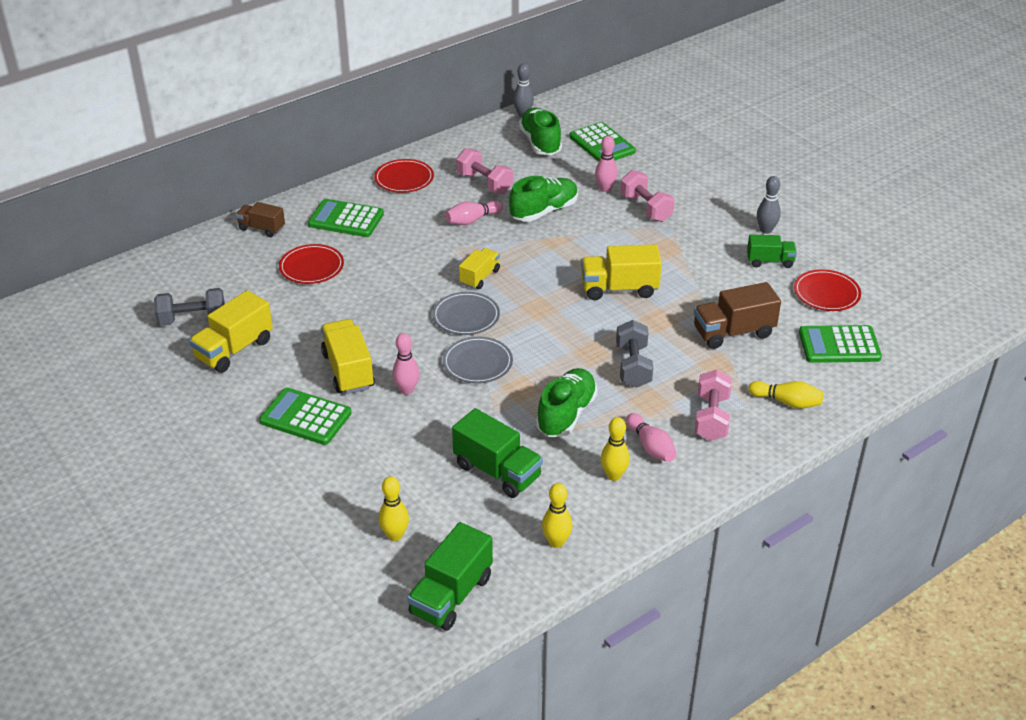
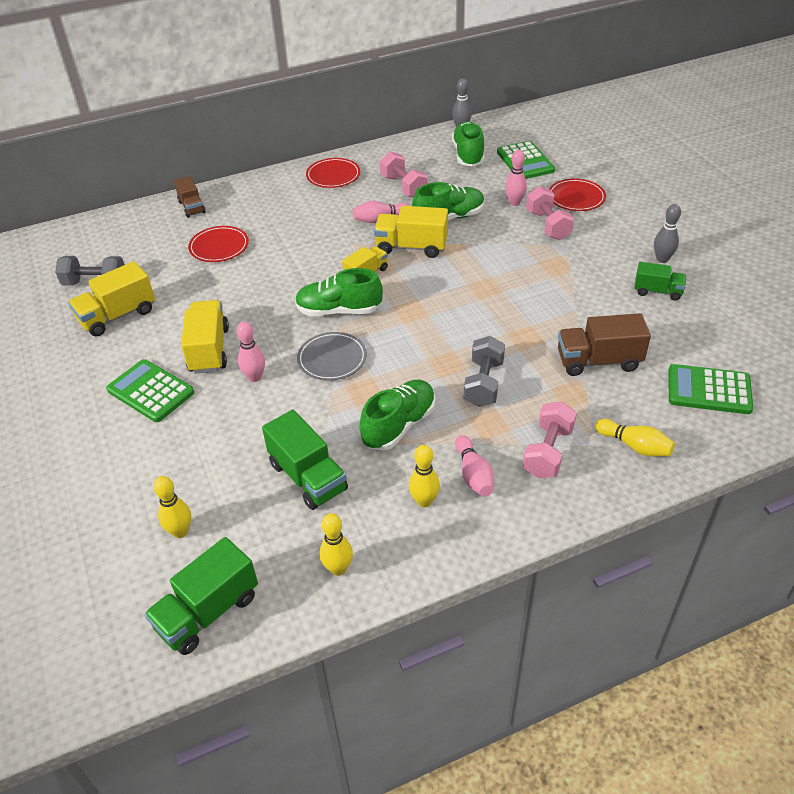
camera: 15 degrees right, 5 degrees up
brown truck [236,202,285,237] -> brown truck turned 150 degrees counterclockwise [174,176,206,218]
green calculator [308,199,384,237] -> none
grey plate [432,292,500,335] -> green shoe [295,268,383,316]
yellow truck [581,244,662,300] -> yellow truck moved to [374,206,448,258]
red plate [794,269,861,311] -> red plate moved to [549,179,606,211]

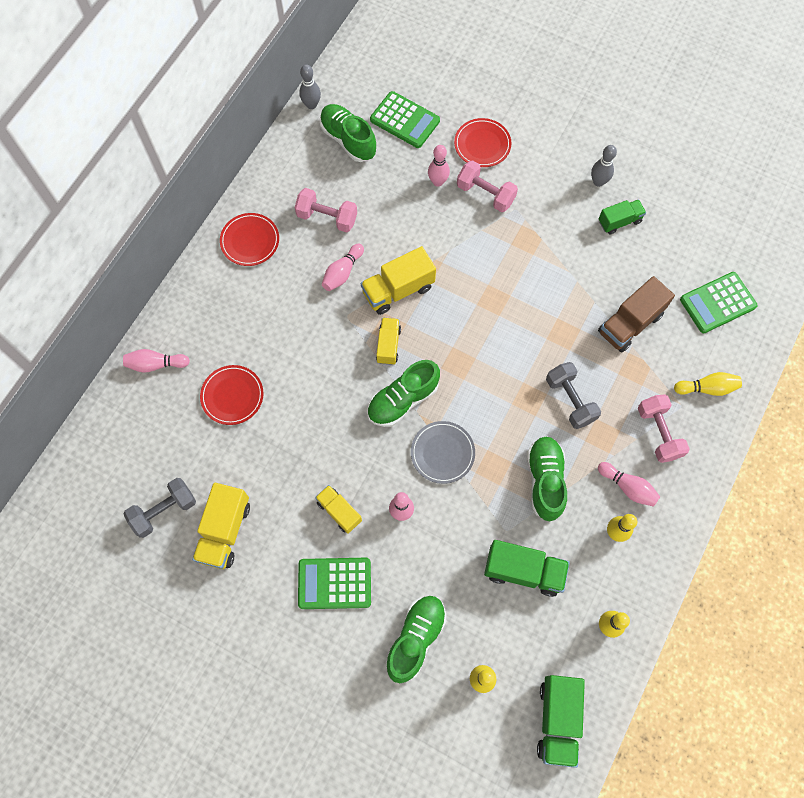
camera: 40 degrees left, 25 degrees up
brown truck [174,176,206,218] -> pink bowling pin [123,349,190,373]
yellow truck [181,300,229,374] -> yellow truck [315,485,362,534], size x0.63
green shoe [412,182,485,220] -> green shoe moved to [386,596,446,683]

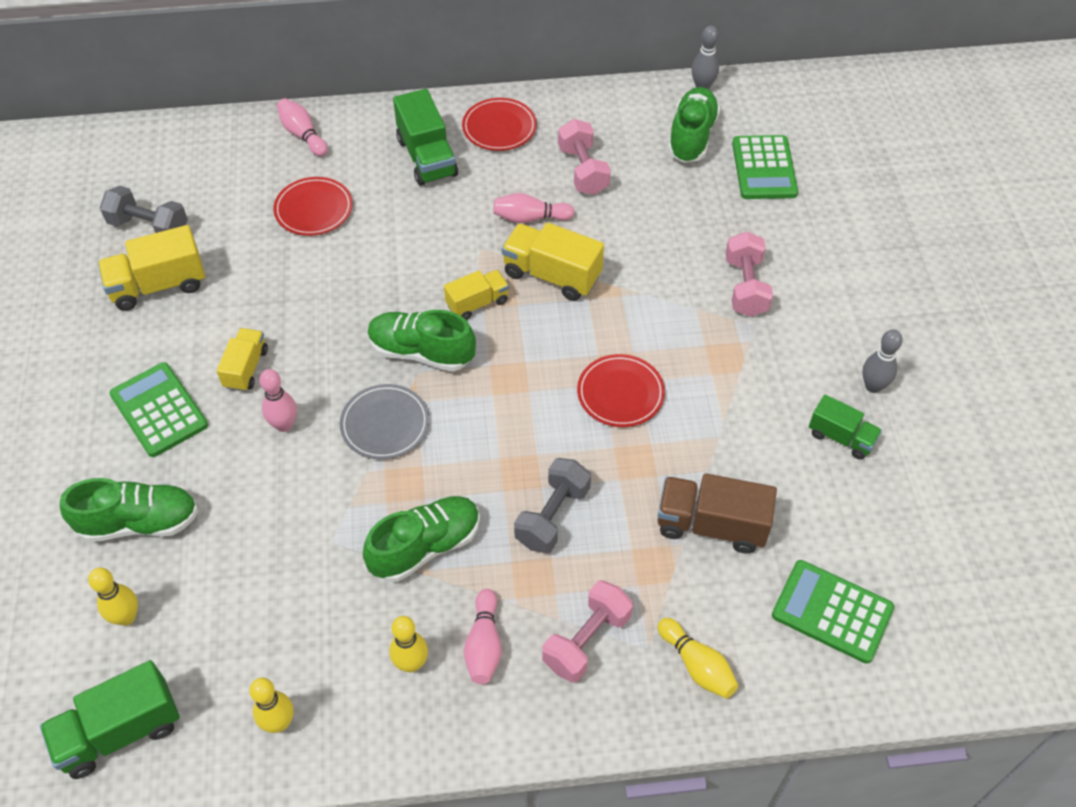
camera: 55 degrees right, 15 degrees down
pink bowling pin [428,145,450,187] -> none
red plate [454,118,511,167] -> red plate moved to [577,354,665,427]
green truck [484,540,570,597] -> green truck moved to [393,89,458,186]

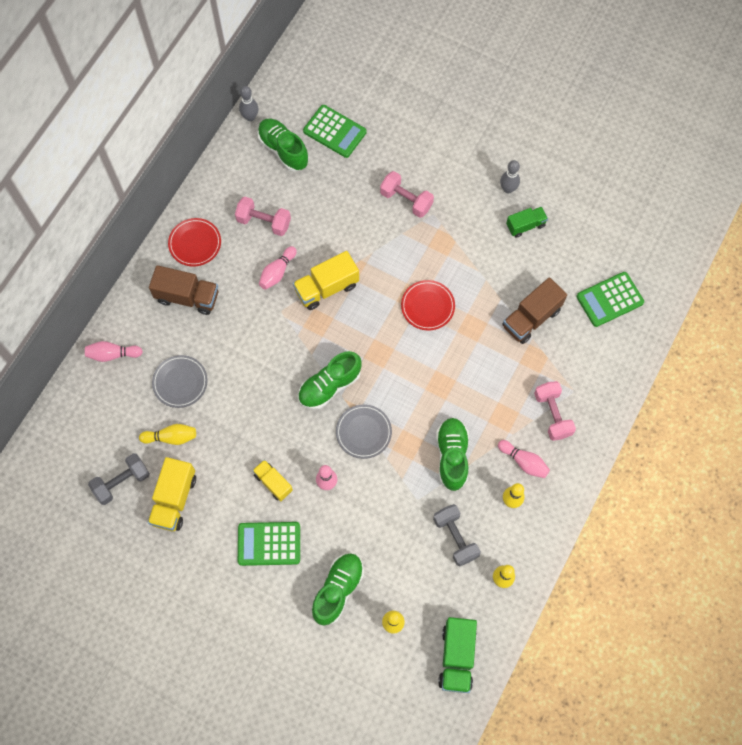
camera: 55 degrees left, 15 degrees up
red plate [273,177,353,236] -> grey plate [152,355,208,408]
green truck [393,89,458,186] -> brown truck [149,265,218,315]
yellow truck [444,270,509,320] -> none
grey dumbbell [514,458,591,553] -> grey dumbbell moved to [433,504,481,567]
yellow bowling pin [658,618,739,699] -> yellow bowling pin moved to [139,424,196,445]

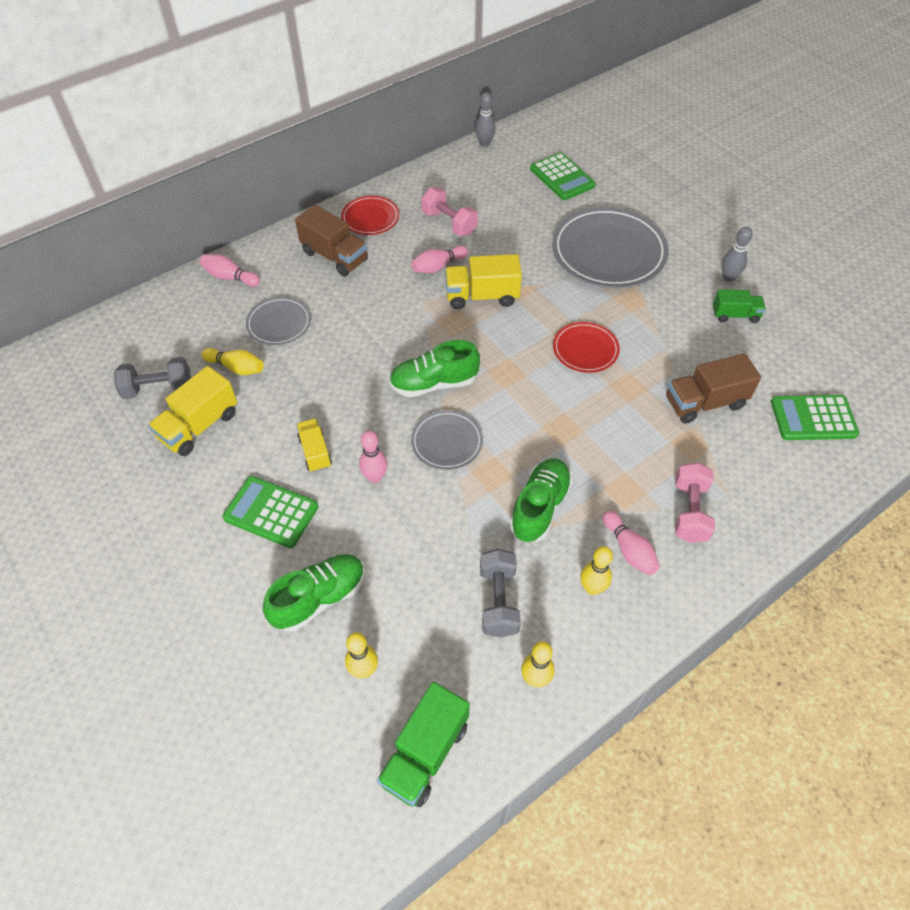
camera: 25 degrees right, 15 degrees down
green shoe [257,119,308,171] -> none
pink dumbbell [380,171,434,218] -> grey plate [552,207,669,288]

